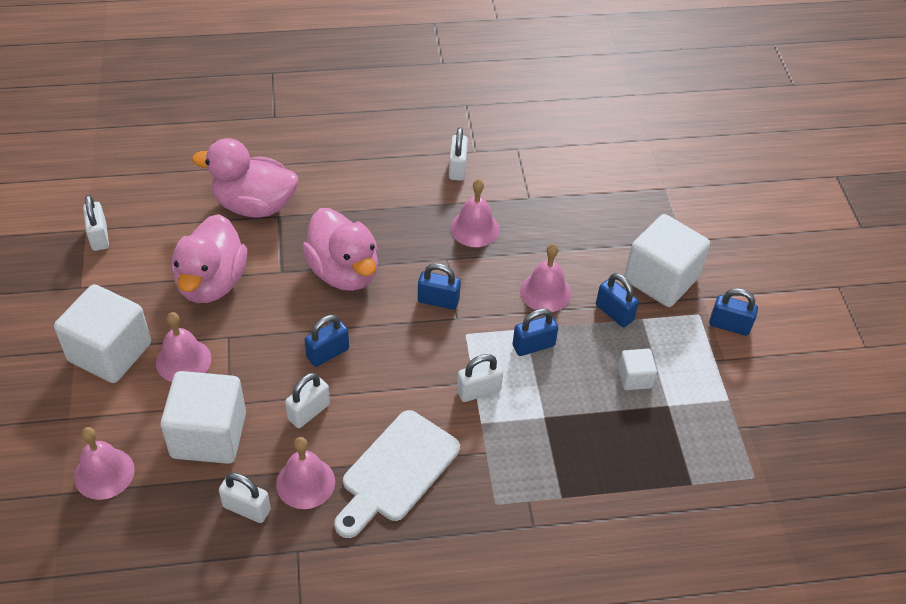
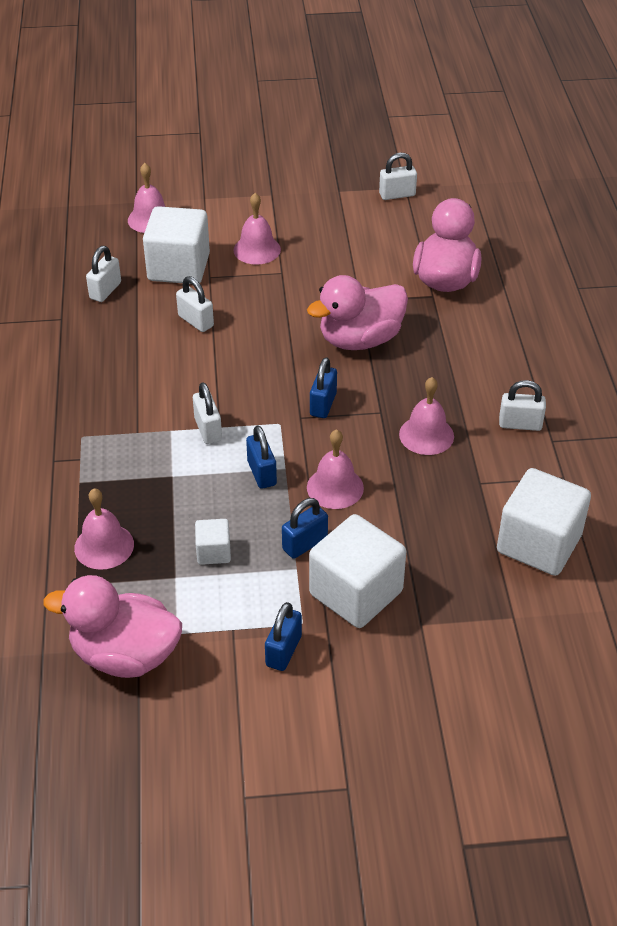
camera: 95 degrees right, 5 degrees down
white cube [54,284,151,383] -> white cube moved to [497,468,591,576]
pink duck [172,214,247,303] -> pink duck moved to [43,575,182,678]
pink bell [276,437,335,509] -> pink bell moved to [74,488,134,570]
blue padlock [305,315,349,367] -> none
white cutting board [334,410,460,538] -> none

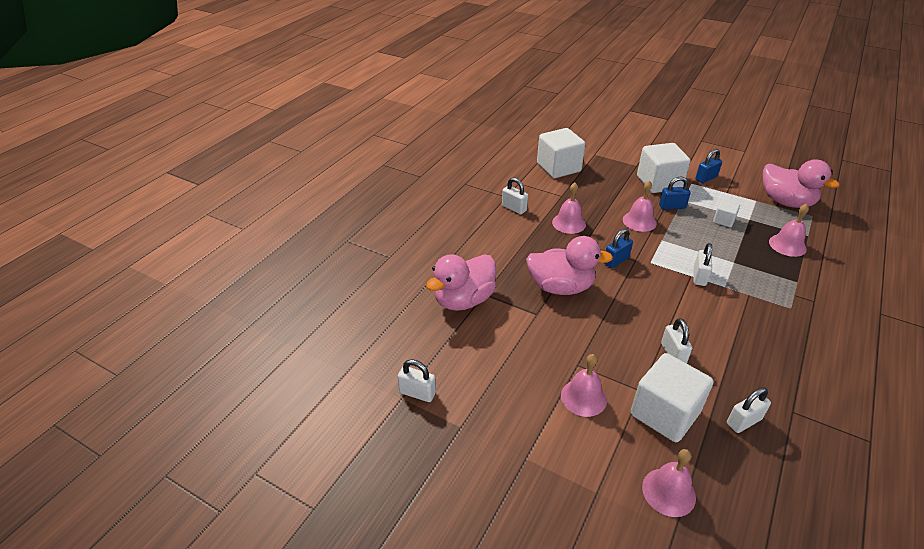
camera: 145 degrees left, 5 degrees down
blue padlock [246,426,277,489] -> none

